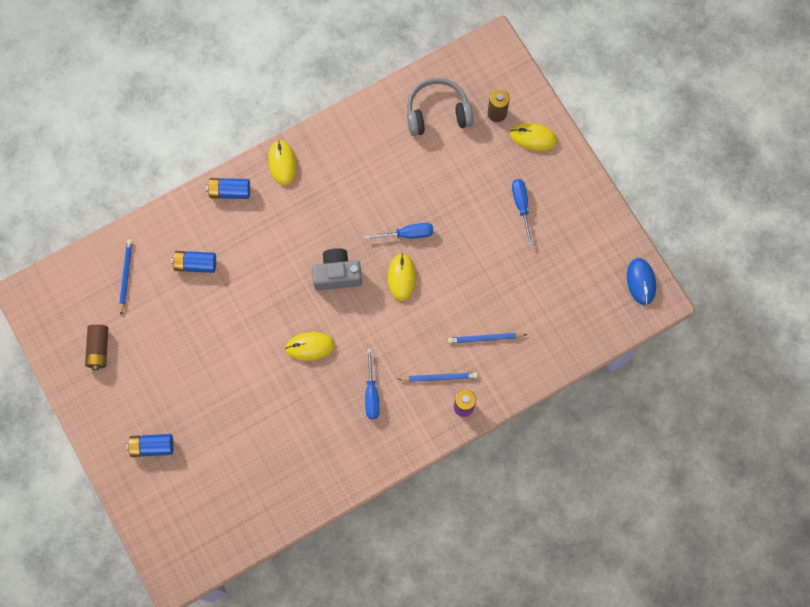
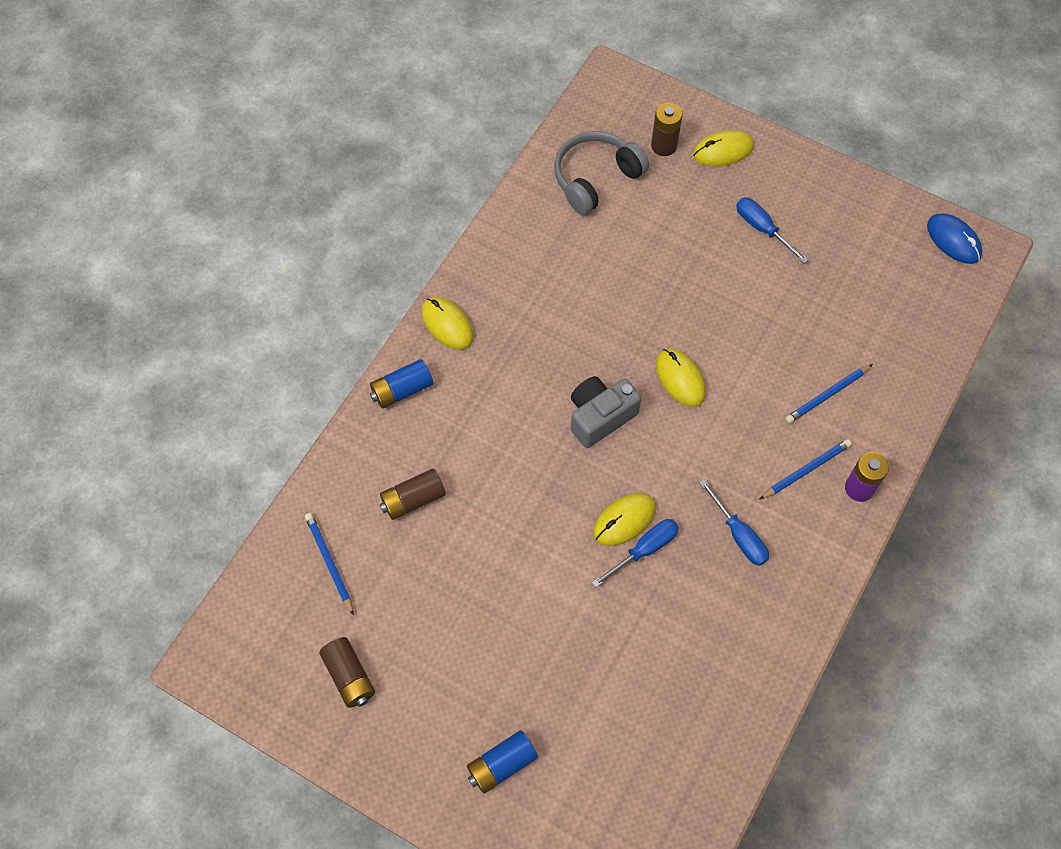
camera: 30 degrees left, 10 degrees down
blue battery [171,251,216,273] -> brown battery [380,468,446,520]
blue screwdriver [364,223,433,240] -> blue screwdriver moved to [592,519,679,587]

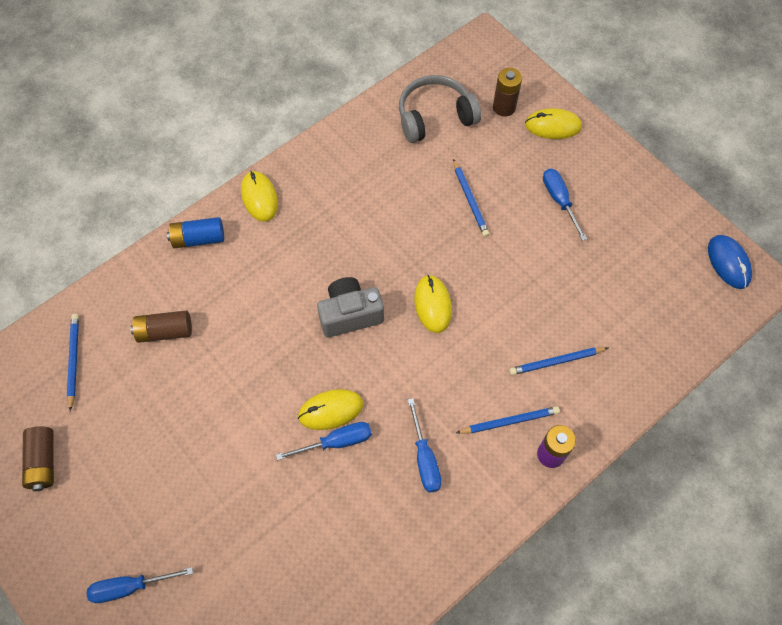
camera: 20 degrees right, 0 degrees up
blue battery [467,730,538,794] -> blue screwdriver [87,567,193,603]
none -> blue pencil [453,159,490,237]

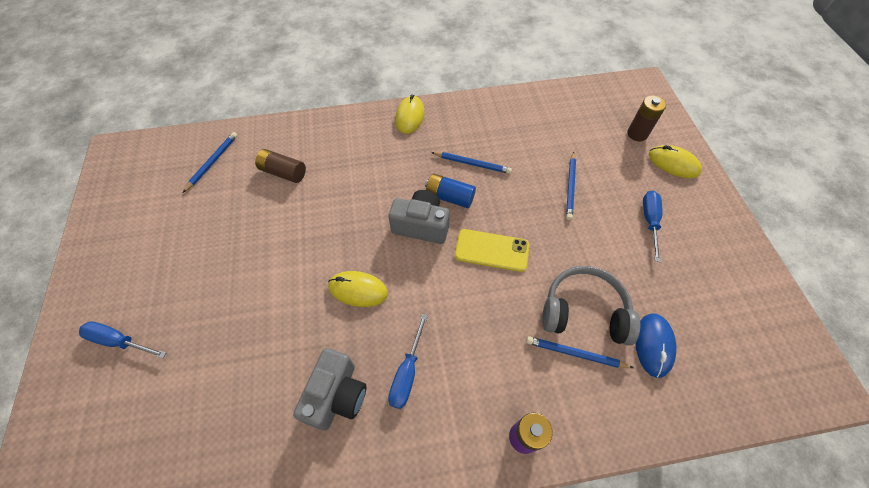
camera: 30 degrees right, 5 degrees down
brown battery [22,426,54,491] -> none
blue battery [167,217,224,248] -> blue battery moved to [425,174,476,208]
blue screwdriver [276,422,372,460] -> none
grey headphones [399,75,481,143] -> grey headphones moved to [542,266,640,346]
yellow mouse [414,275,452,333] -> yellow phone [455,229,529,272]
blue pencil [456,406,560,434] -> blue pencil moved to [431,152,512,174]
blue mouse [708,235,752,289] -> blue mouse moved to [635,313,676,378]
none -> grey camera [293,348,366,431]

